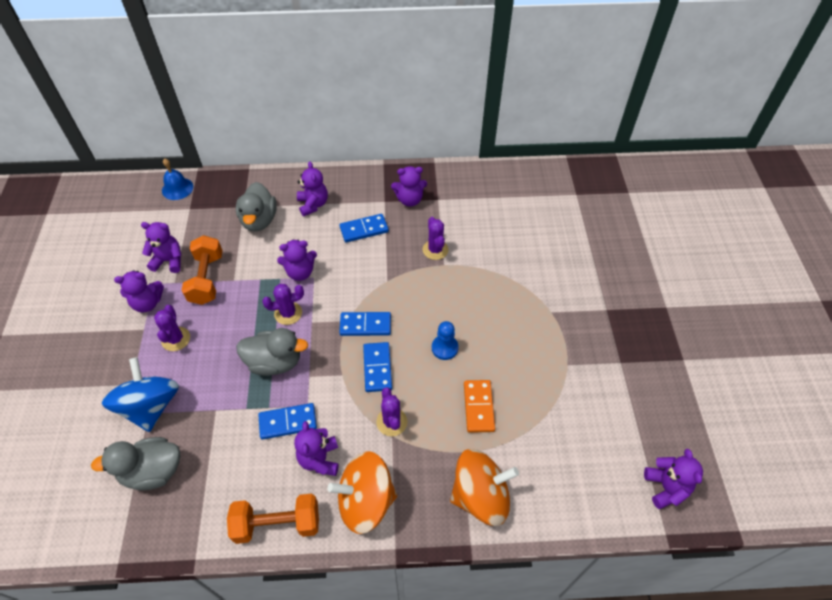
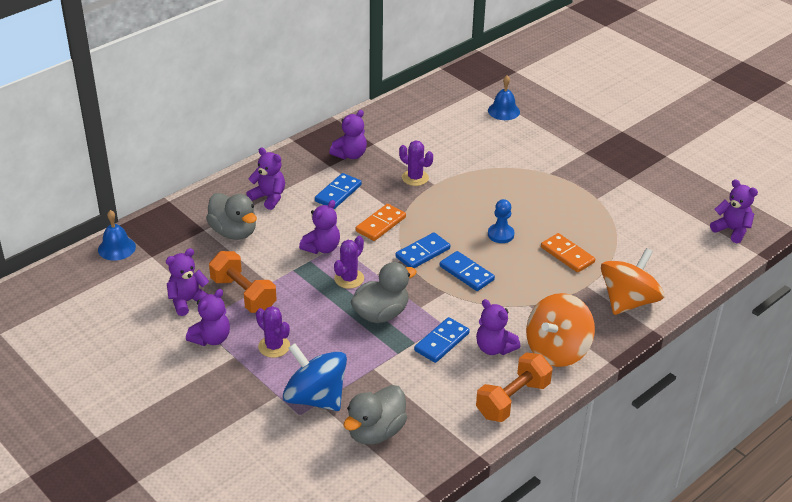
camera: 40 degrees left, 15 degrees down
purple cactus [376,387,407,436] -> none
none -> orange domino [356,204,406,241]
none -> blue bell [488,76,520,120]

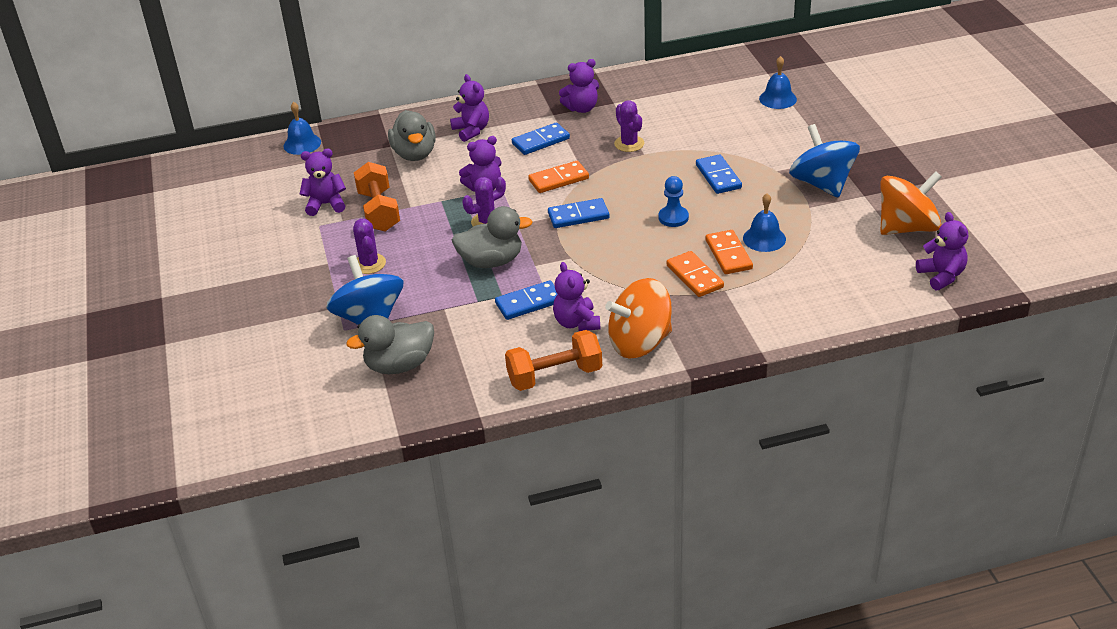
camera: 30 degrees right, 0 degrees up
purple teddy bear [186,289,230,346] -> none
blue domino [440,251,495,291] -> blue domino moved to [696,154,742,194]
orange spinning top [601,248,664,315] -> orange spinning top moved to [880,171,942,235]
none -> orange domino [666,251,724,297]
none -> blue bell [743,193,786,252]
none -> blue spinning top [789,124,860,198]

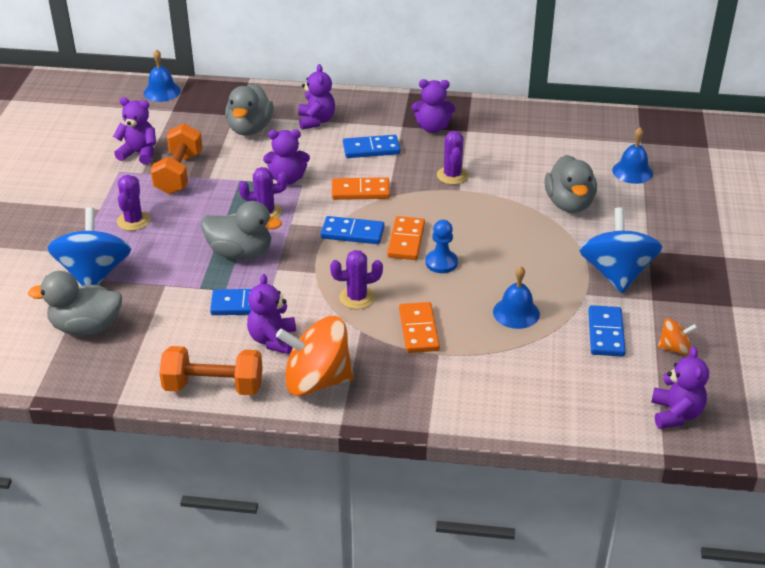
camera: 20 degrees right, 0 degrees up
blue domino [696,154,742,194] -> blue domino moved to [588,305,626,357]
orange domino [706,230,753,274] -> orange domino moved to [387,216,425,260]
orange spinning top [880,171,942,235] -> orange spinning top [658,318,697,355], size x0.48
none -> purple cactus [330,250,383,309]
none -> grey duck [544,155,597,213]

